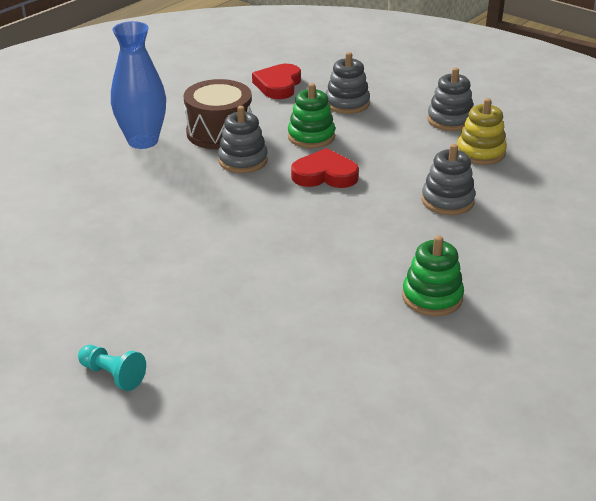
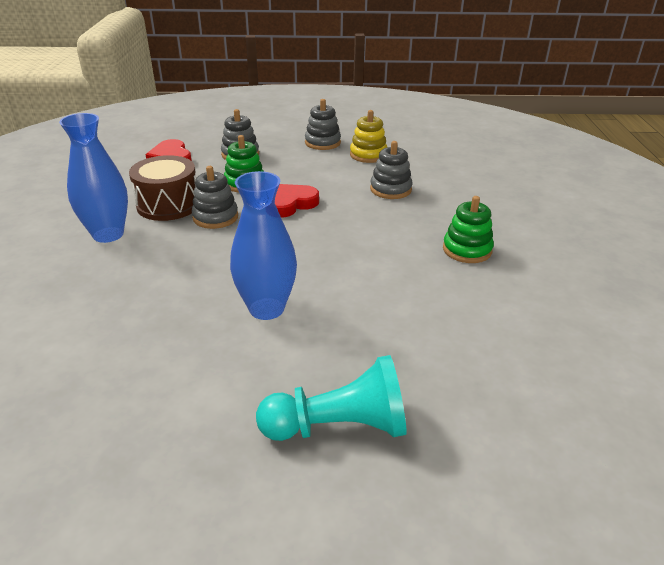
camera: 40 degrees left, 0 degrees up
turquoise pawn [78,345,146,391] -> turquoise pawn [256,355,407,441], size x1.89
none -> blue vase [230,171,297,320]

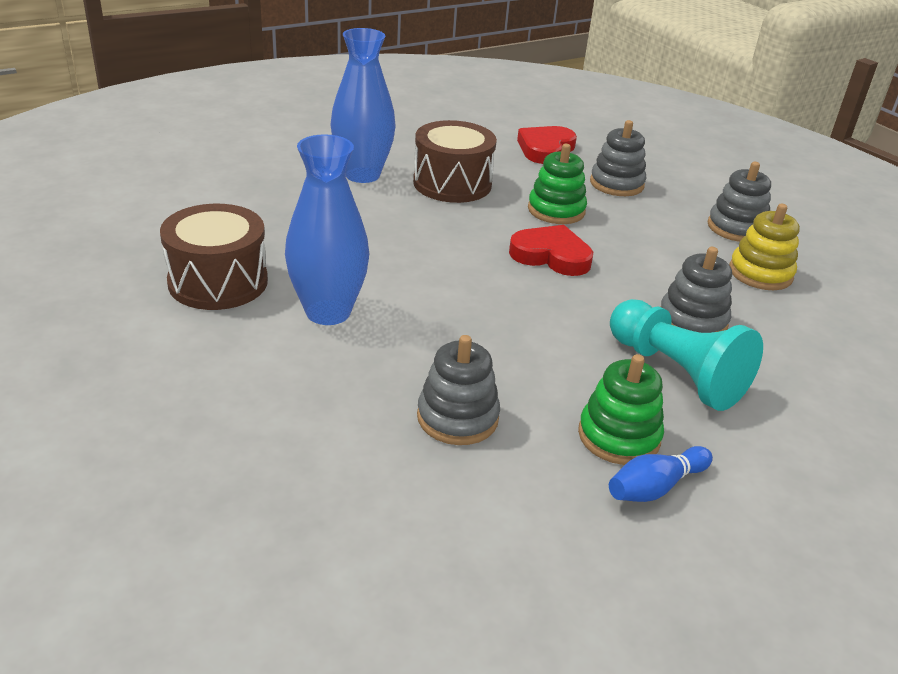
camera: 55 degrees right, 0 degrees up
grey stacking toy [191,166,238,229] -> grey stacking toy moved to [417,335,500,445]
turquoise pawn [256,355,407,441] -> turquoise pawn moved to [610,299,763,411]
none -> brown drum [160,204,268,310]
none -> blue bowling pin [609,446,713,502]

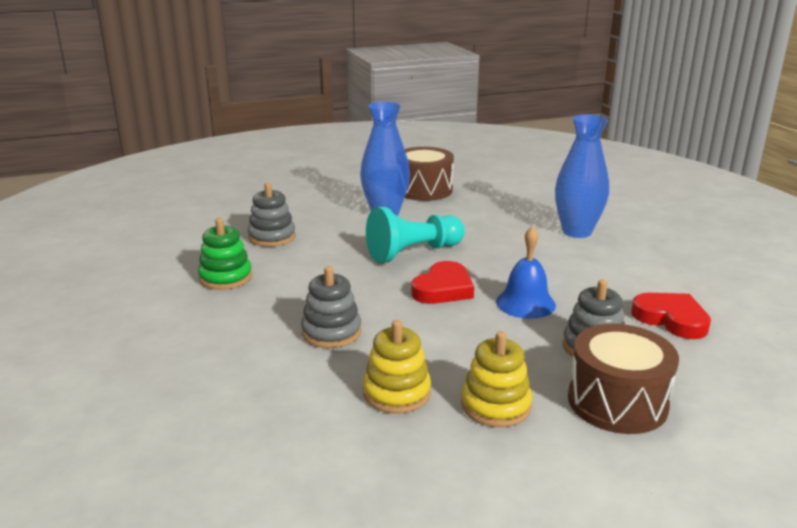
camera: 105 degrees right, 10 degrees down
brown drum [413,120,497,203] -> brown drum moved to [568,324,679,434]
green stacking toy [528,144,587,224] -> blue bell [496,226,556,319]
blue bowling pin [609,446,713,502] -> none
turquoise pawn [610,299,763,411] -> turquoise pawn moved to [366,207,464,263]
grey stacking toy [708,162,771,242] -> yellow stacking toy [461,331,532,427]

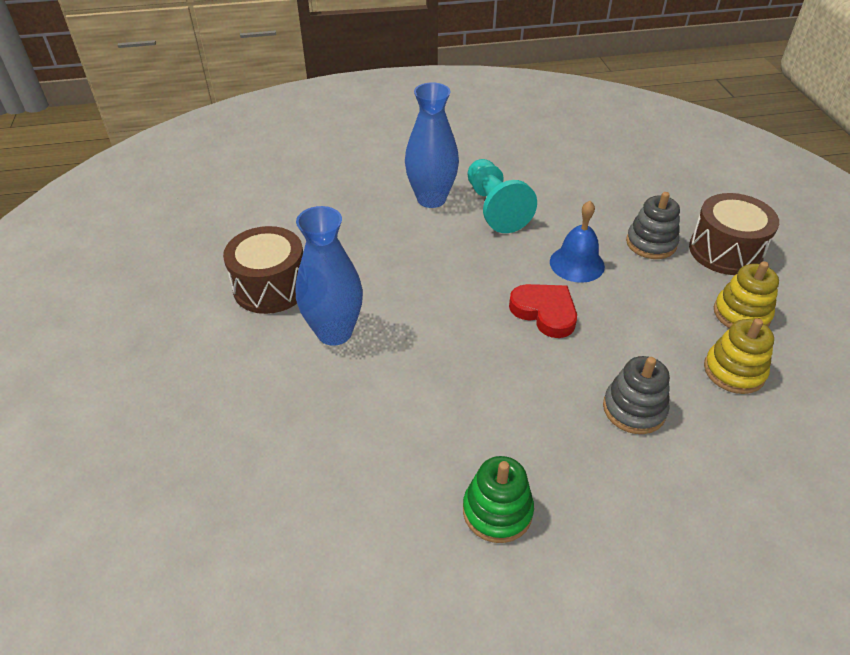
camera: 80 degrees left, 20 degrees up
grey stacking toy [248,183,296,247] -> none
turquoise pawn [366,207,464,263] -> turquoise pawn moved to [468,159,537,233]
red heart [631,293,711,339] -> none

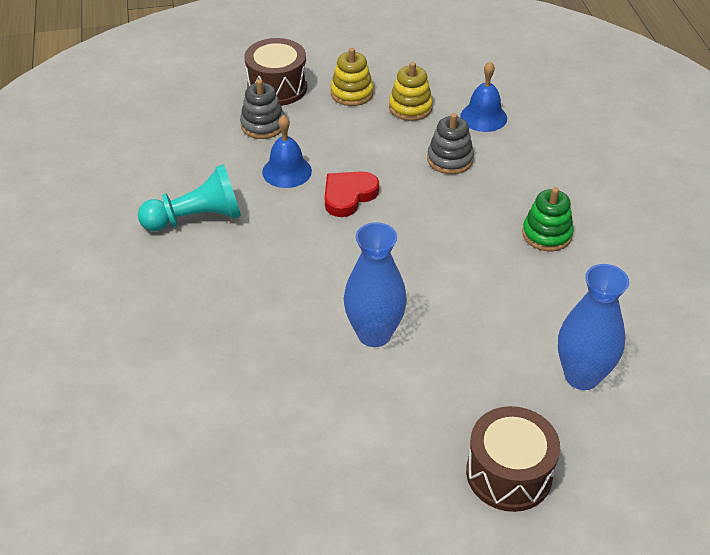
camera: 90 degrees left, 0 degrees up
brown drum [223,226,303,314] -> brown drum moved to [466,406,560,512]
blue vase [405,82,459,208] -> blue vase moved to [558,264,629,390]
none -> blue bell [460,61,507,132]

